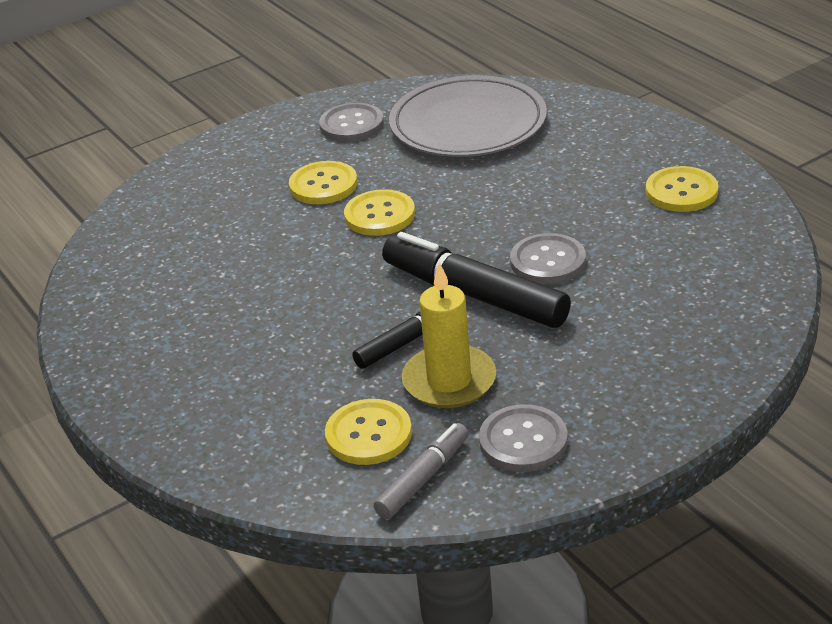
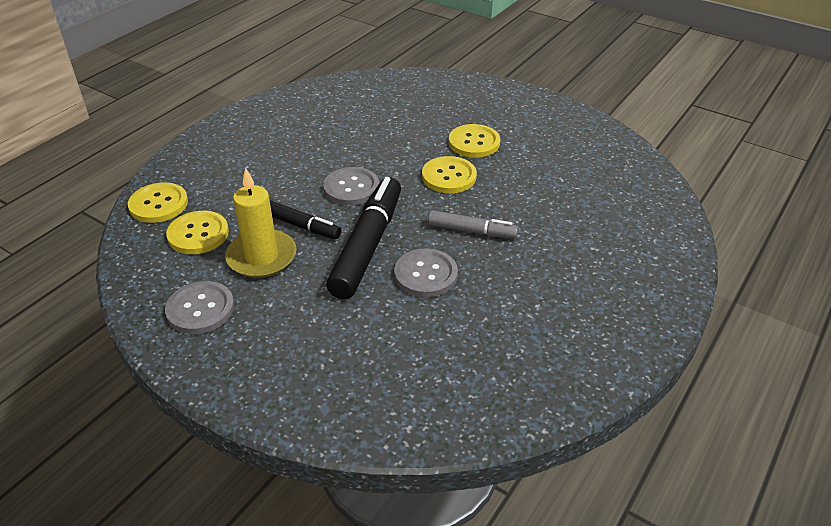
camera: 65 degrees right, 5 degrees up
grey button [319,103,384,142] -> grey button moved to [323,167,379,205]
grey marker [373,423,469,519] -> grey marker moved to [428,210,518,238]
grey plate [389,75,547,157] -> none
yellow button [646,166,719,212] -> yellow button moved to [128,182,188,223]

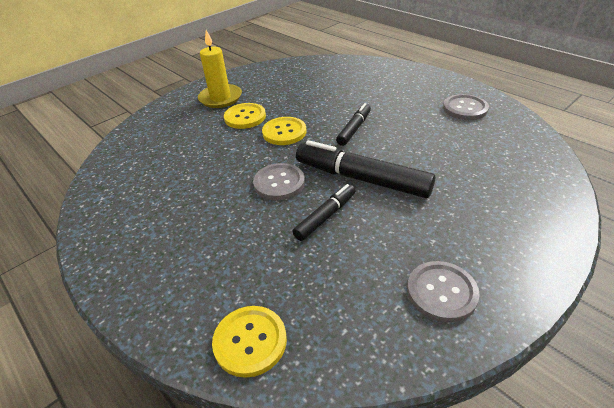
camera: 75 degrees left, 0 degrees up
yellow button [166,211,229,254] -> none
yellow candle [225,167,297,278] -> yellow candle moved to [198,30,242,108]
grey button [394,248,458,297] -> grey button moved to [443,94,489,120]
grey marker [428,210,518,238] -> black marker [336,103,371,146]

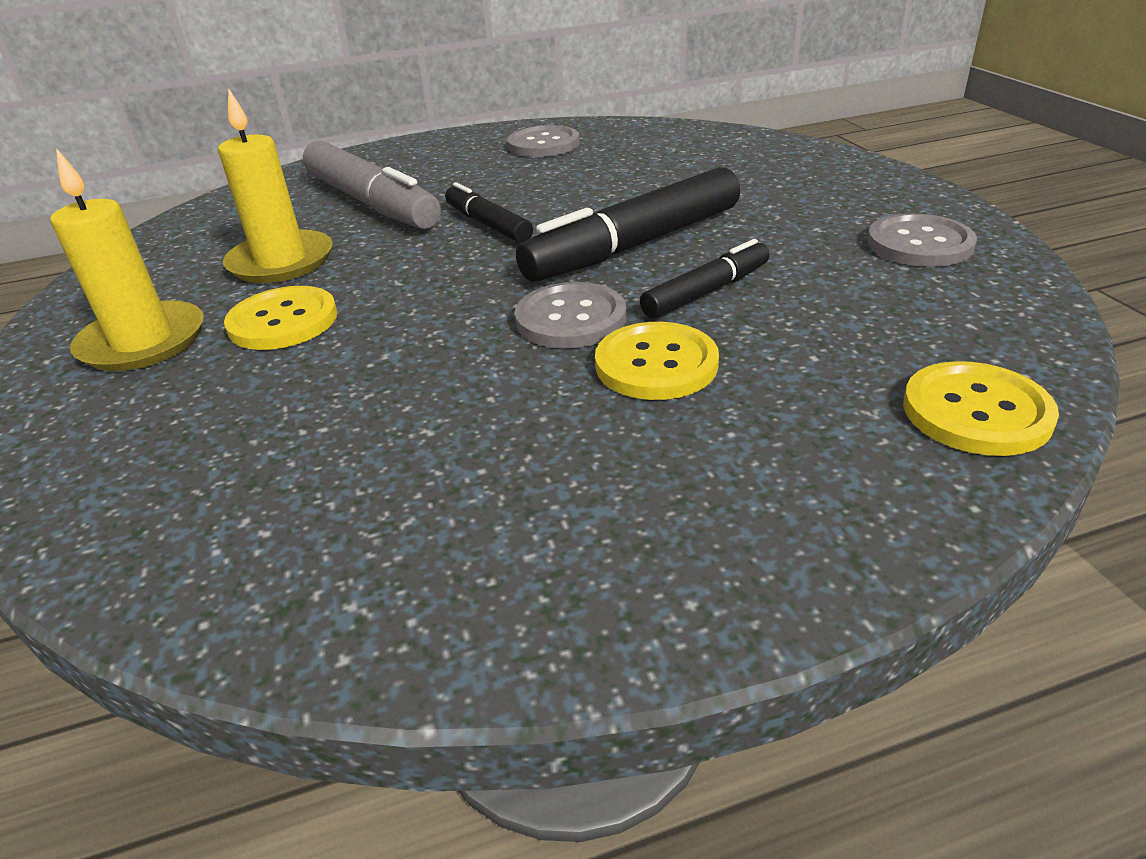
camera: 65 degrees left, 5 degrees down
yellow button [262,117,306,145] -> yellow button moved to [595,322,719,400]
black marker [293,184,355,241] -> black marker turned 75 degrees clockwise [640,239,769,319]
none -> yellow candle [218,88,333,283]
none -> grey marker [303,141,441,229]

